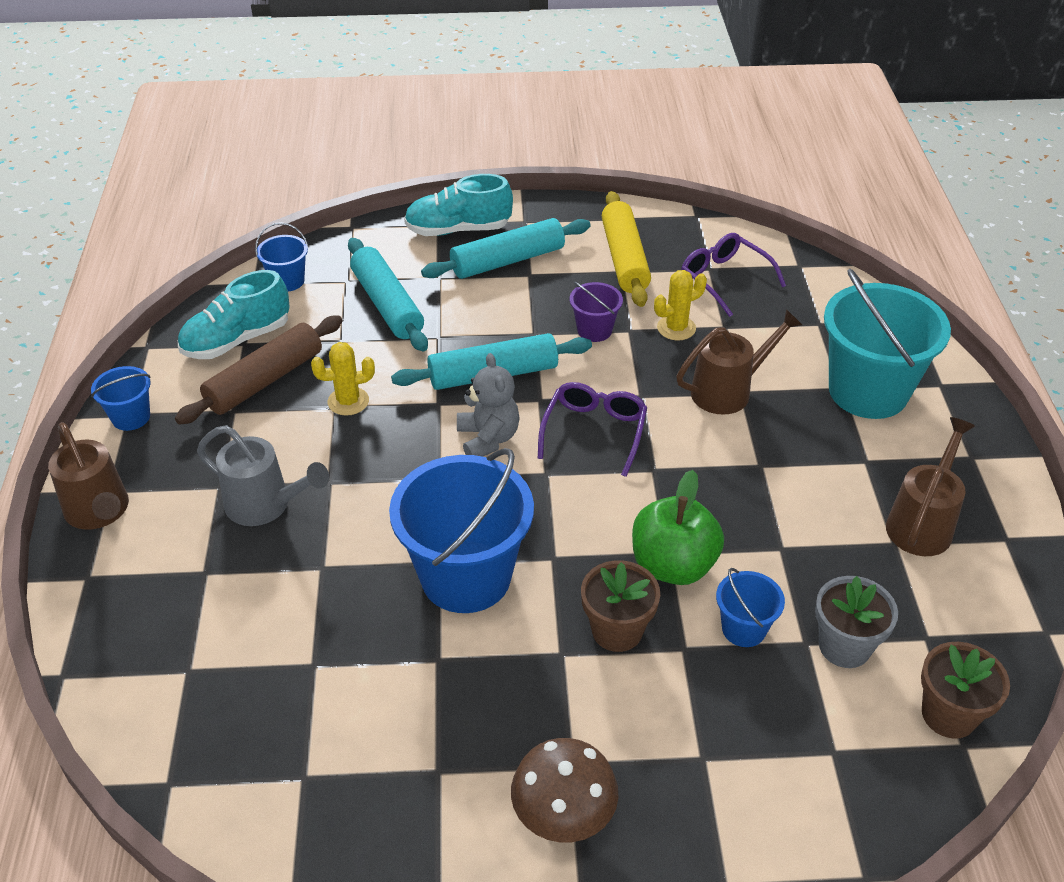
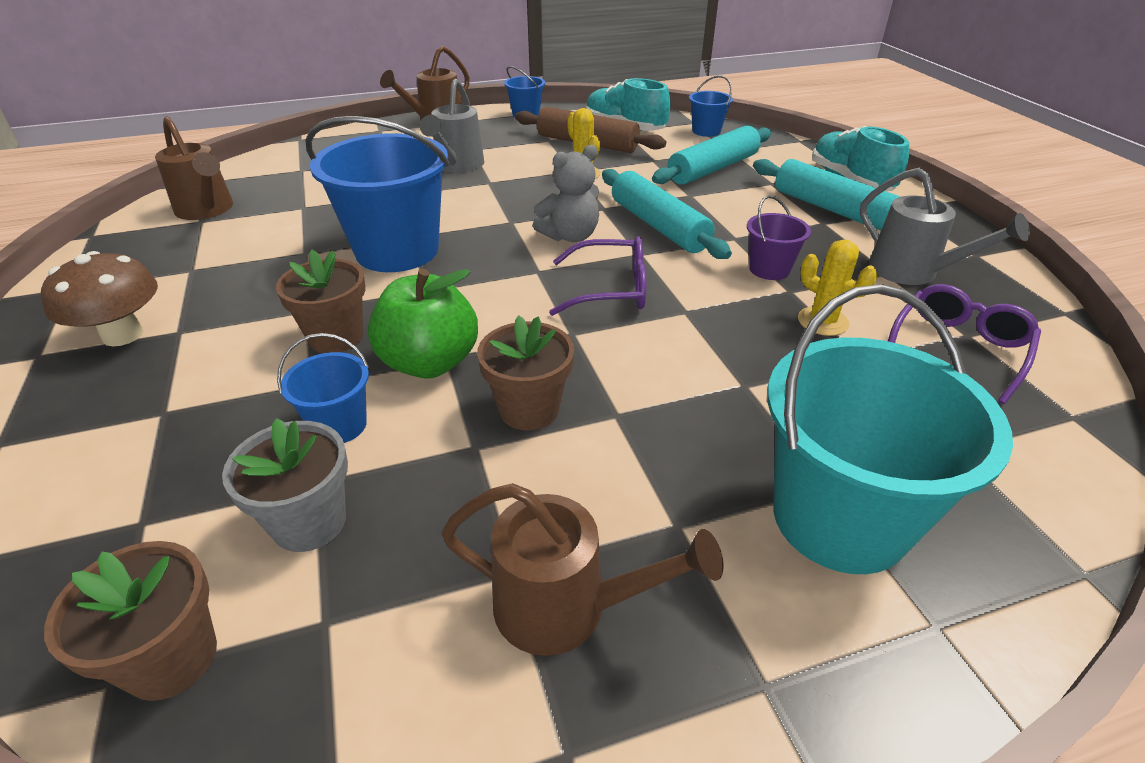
camera: 75 degrees right, 5 degrees down
yellow rolling pin [602,191,651,307] -> grey watering can [860,168,1030,285]
brown watering can [676,309,802,415] -> brown watering can moved to [155,116,233,220]
none -> brown flower pot [477,316,574,431]

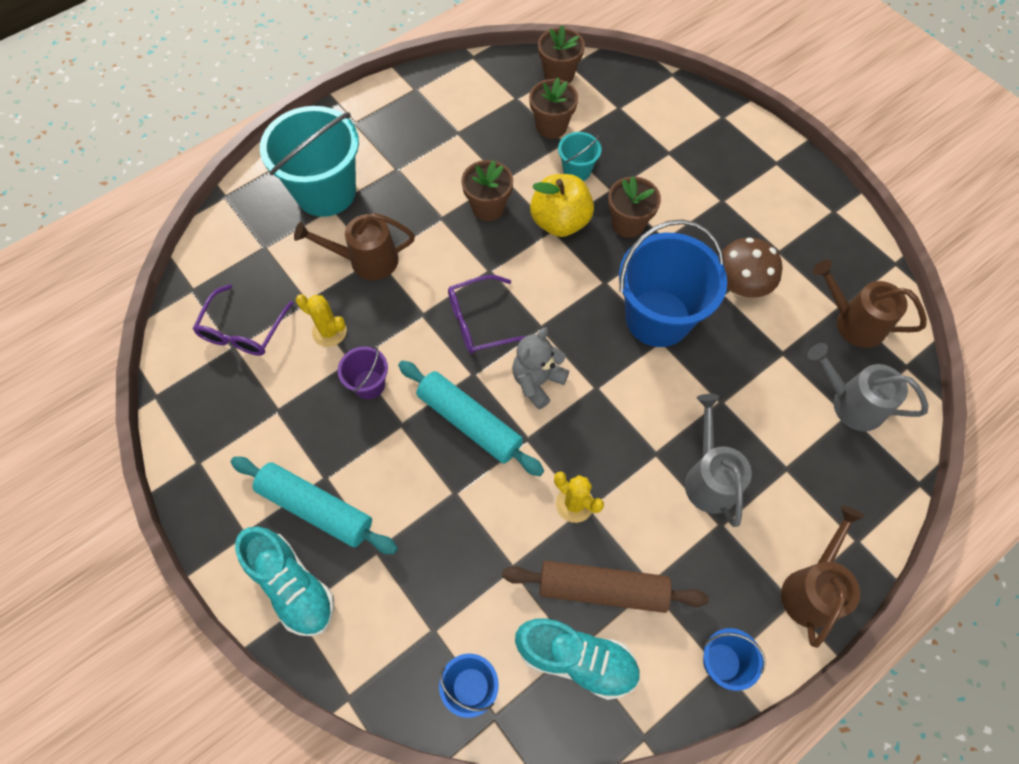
camera: 160 degrees right, 25 degrees up
brown mushroom [41,251,158,347] -> brown mushroom moved to [722,238,782,298]
grey flower pot [222,418,348,552] -> brown flower pot [529,78,578,139]
blue bucket [277,333,369,443] -> turquoise bucket [558,132,601,181]
green apple [368,269,478,379] -> yellow apple [530,174,594,237]
brown watering can [441,483,723,656] -> brown watering can moved to [294,213,415,280]
turquoise rolling pin [652,126,771,185] -> none
grey watering can [860,168,1030,285] -> grey watering can moved to [807,343,928,431]

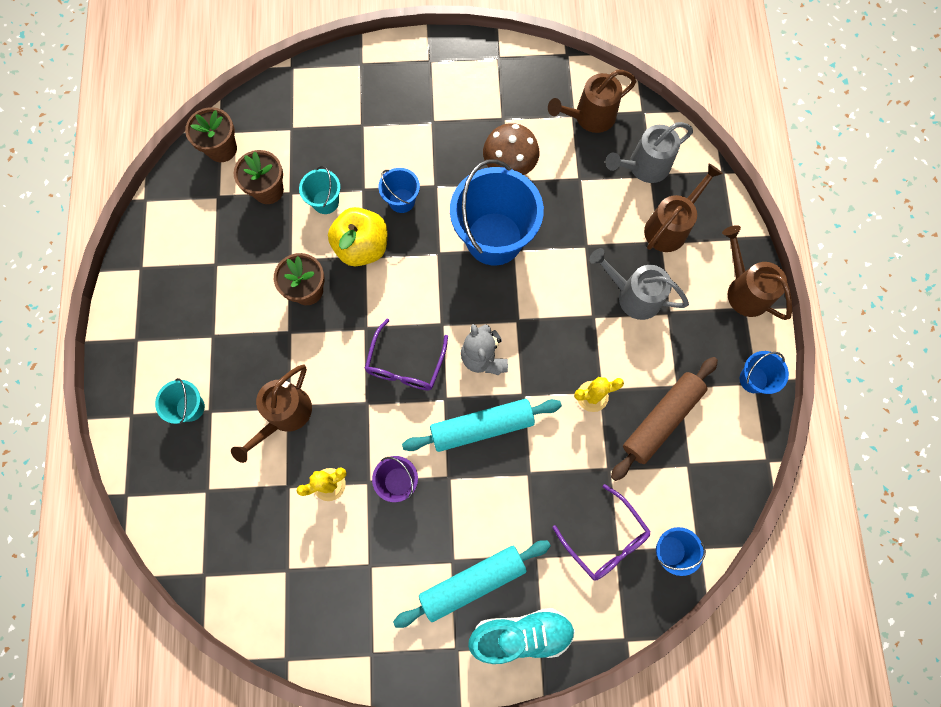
camera: 55 degrees left, 10 degrees up
purple glasses [193,284,294,356] -> purple glasses moved to [553,484,651,580]
turquoise bucket [260,106,359,217] -> turquoise bucket [155,378,205,424], size x0.47
turquoise shoe [515,619,640,700] -> none
brown flower pot [608,176,661,238] -> blue bucket [379,168,420,213]
none -> brown watering can [644,163,723,252]

